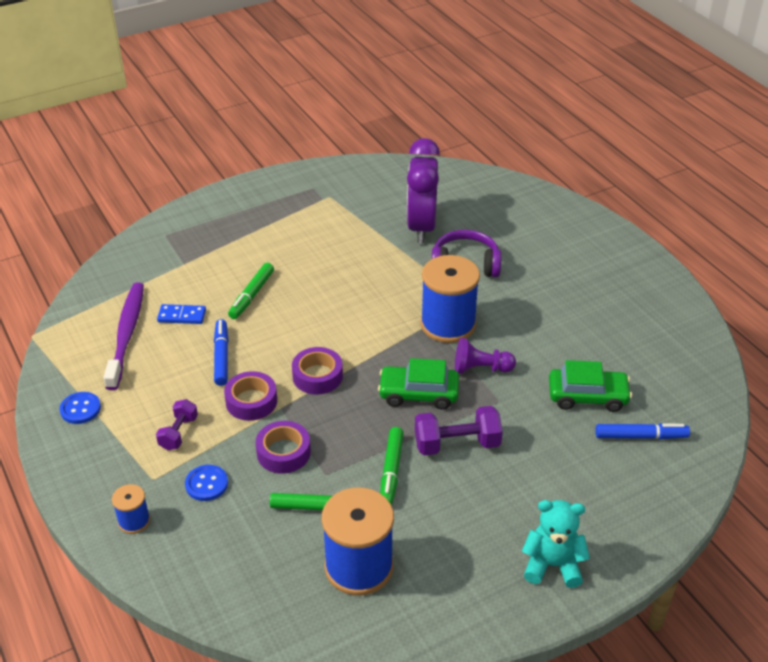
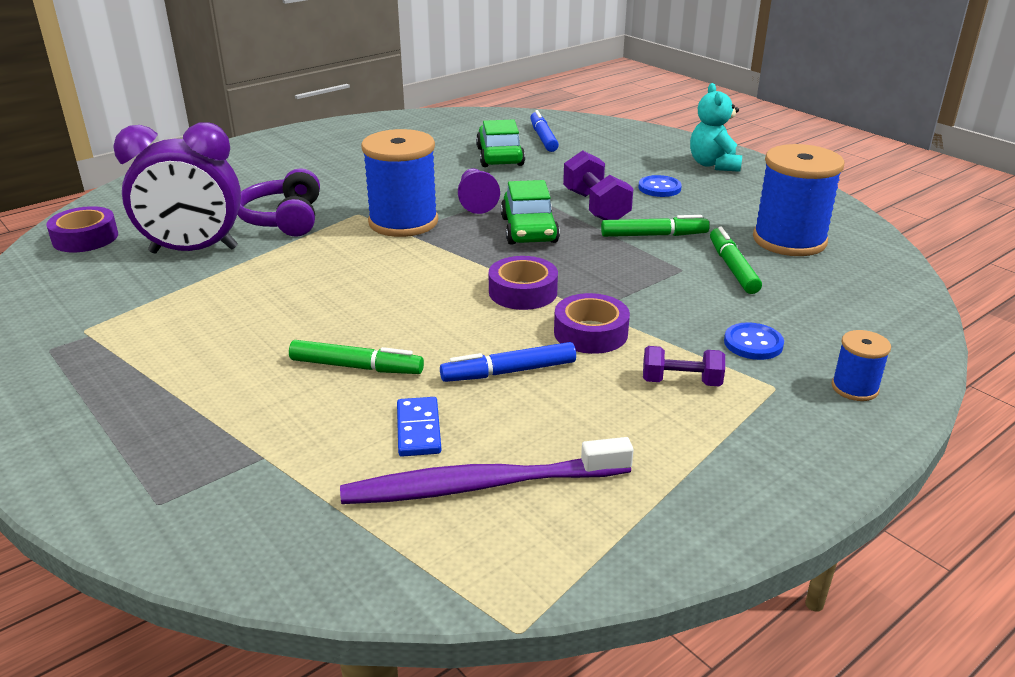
camera: 100 degrees left, 10 degrees down
blue button [60,392,101,424] -> blue button moved to [638,175,682,197]
purple tape [255,421,311,474] -> purple tape moved to [46,206,118,252]

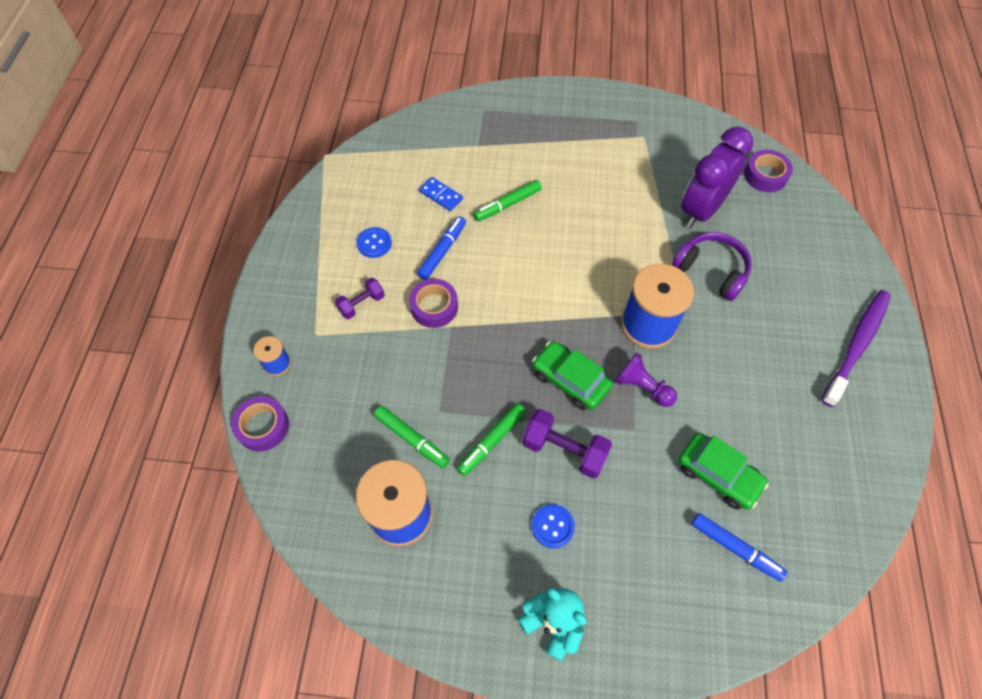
camera: 135 degrees right, 30 degrees up
purple toothbrush [340,437,634,504] -> purple toothbrush moved to [821,290,891,407]
purple tape [489,256,558,310] -> purple tape moved to [231,396,289,452]
blue button [724,322,784,360] -> blue button moved to [357,227,392,258]

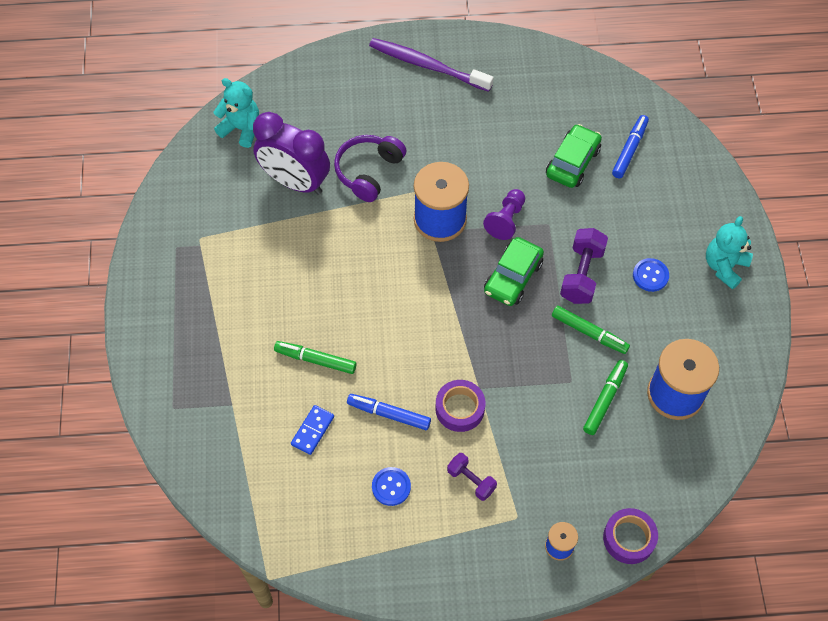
camera: 100 degrees left, 0 degrees up
green marker [474,180,542,221] -> green marker turned 150 degrees clockwise [274,341,357,374]
purple tape [744,150,793,192] -> turquoise teddy bear [214,78,259,148]

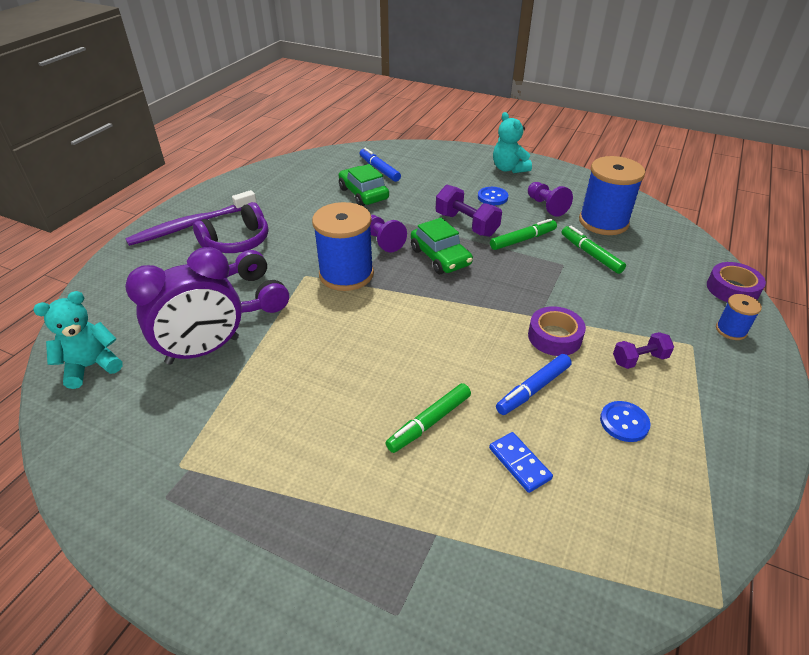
camera: 60 degrees left, 20 degrees down
none -> purple headphones [193,202,268,253]
none -> purple pawn [528,182,573,217]

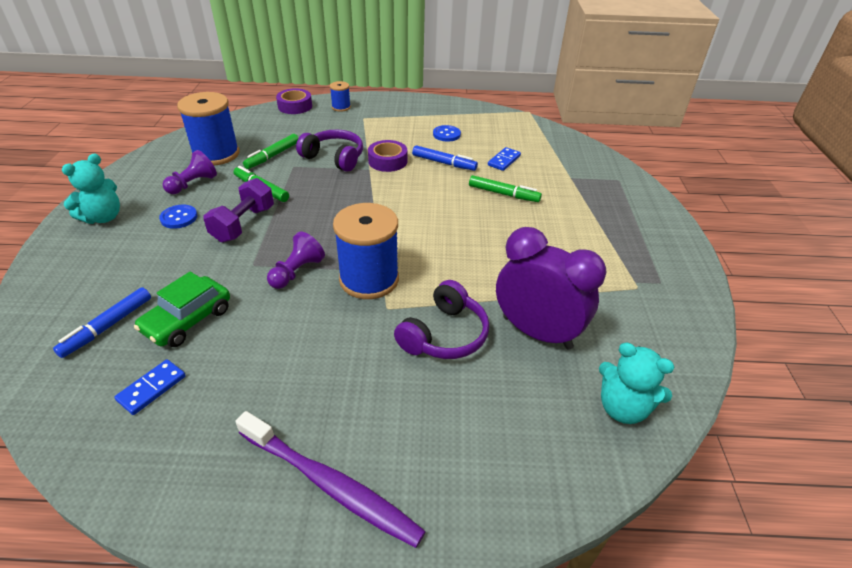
camera: 115 degrees left, 0 degrees up
purple headphones [193,202,268,253] -> purple headphones moved to [296,130,363,172]
green car [411,218,473,274] -> none
purple dumbbell [613,332,674,369] -> none
none -> blue domino [114,359,186,415]

